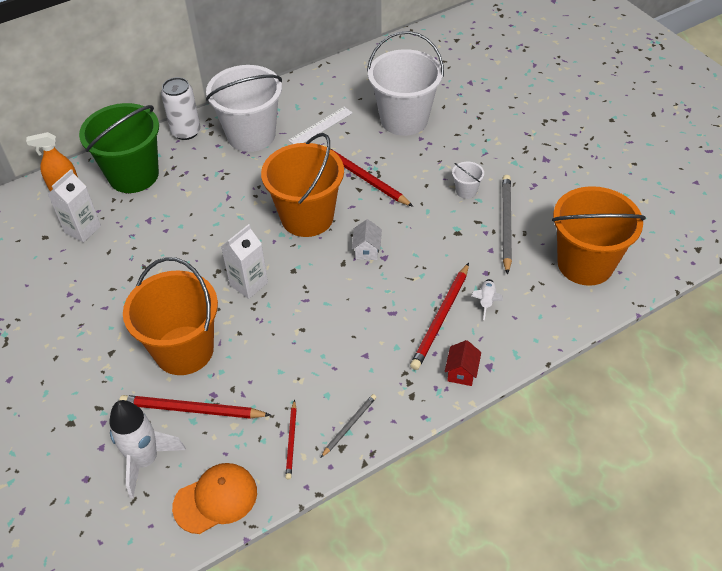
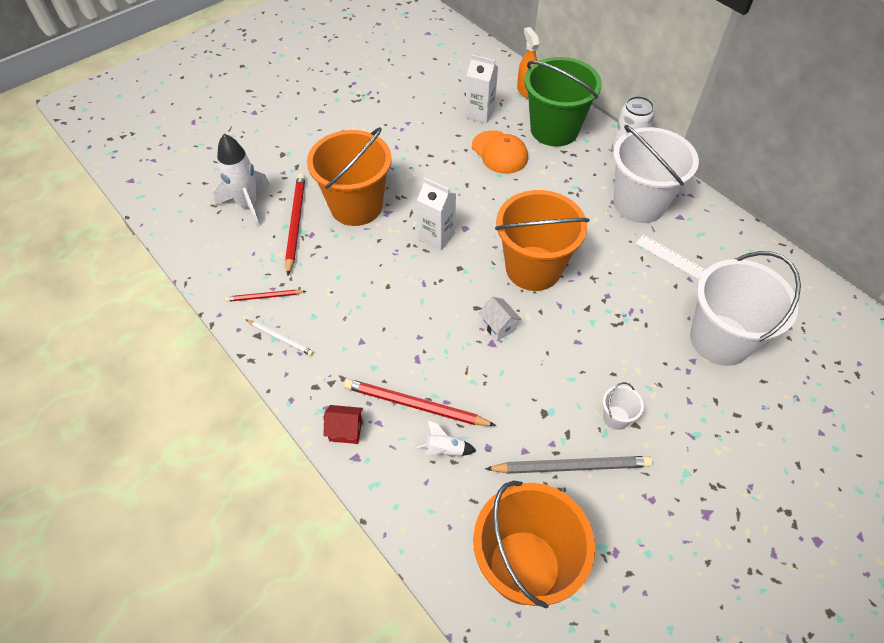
camera: 80 degrees right, 5 degrees up
orange cap [172,463,257,534] -> orange cap moved to [472,130,528,174]
grey pencil [321,394,376,457] -> white pencil [245,319,314,356]
red pencil [322,145,413,207] -> none
white house [352,219,382,260] -> white house turned 60 degrees clockwise [479,297,522,341]

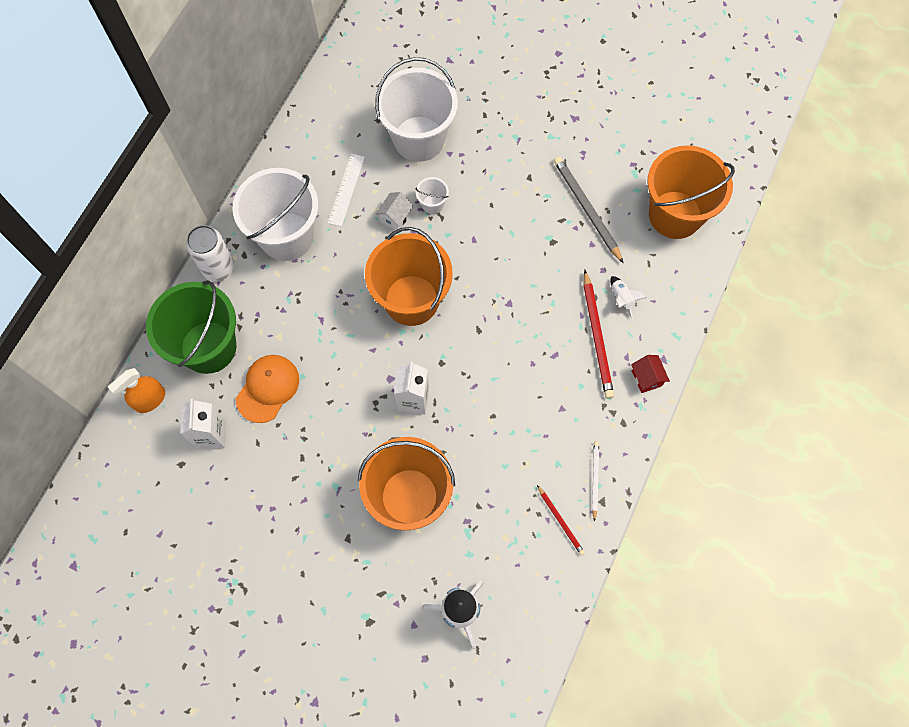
camera: 115 degrees left, 15 degrees up
red pencil [285,173,305,276] -> none
white house [479,297,522,341] -> white house moved to [376,192,414,230]
white bucket [603,382,644,430] -> white bucket moved to [415,177,449,214]

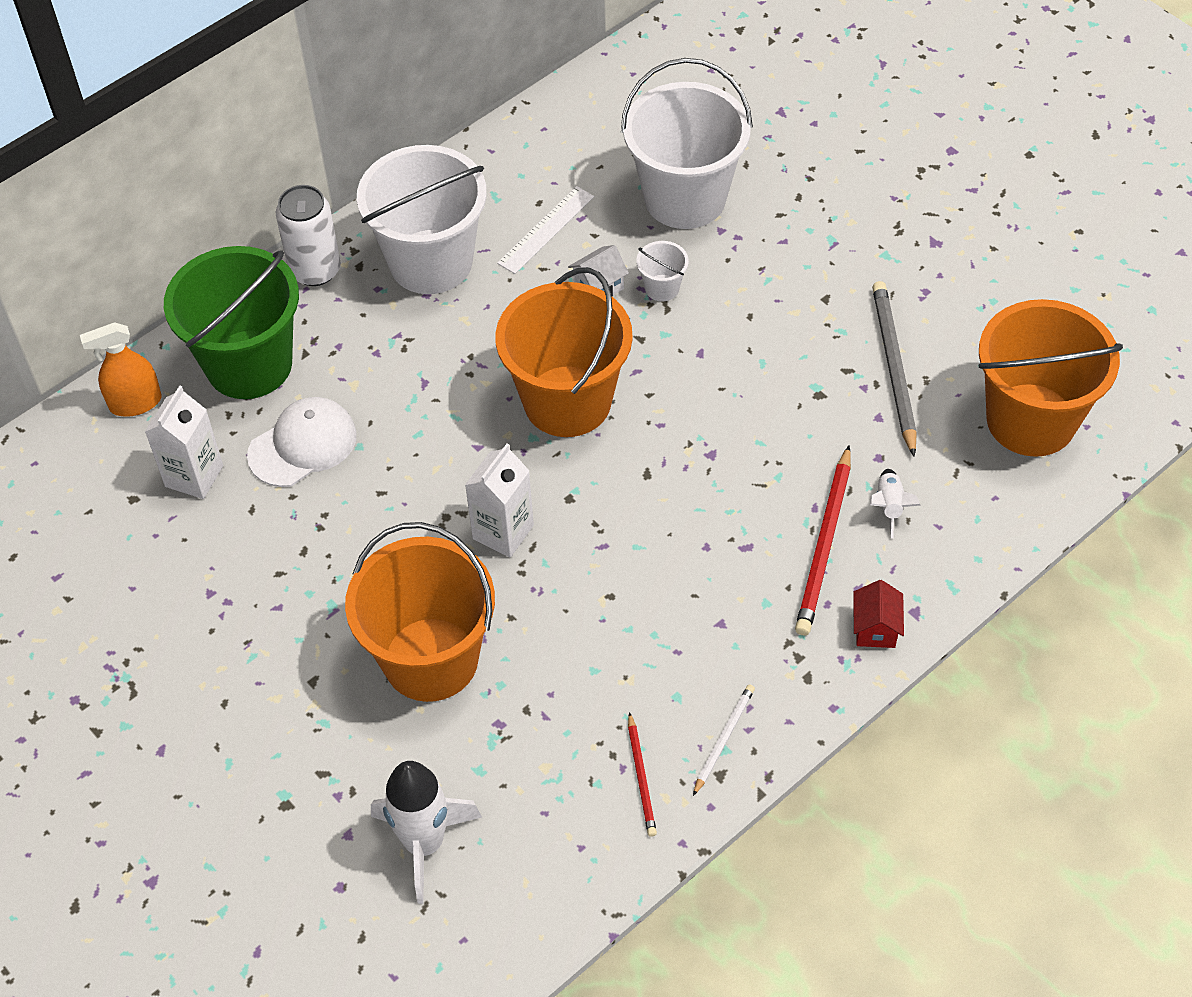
camera: 25 degrees right, 15 degrees down
orange cap [236,355,299,423] -> white cap [247,397,357,487]

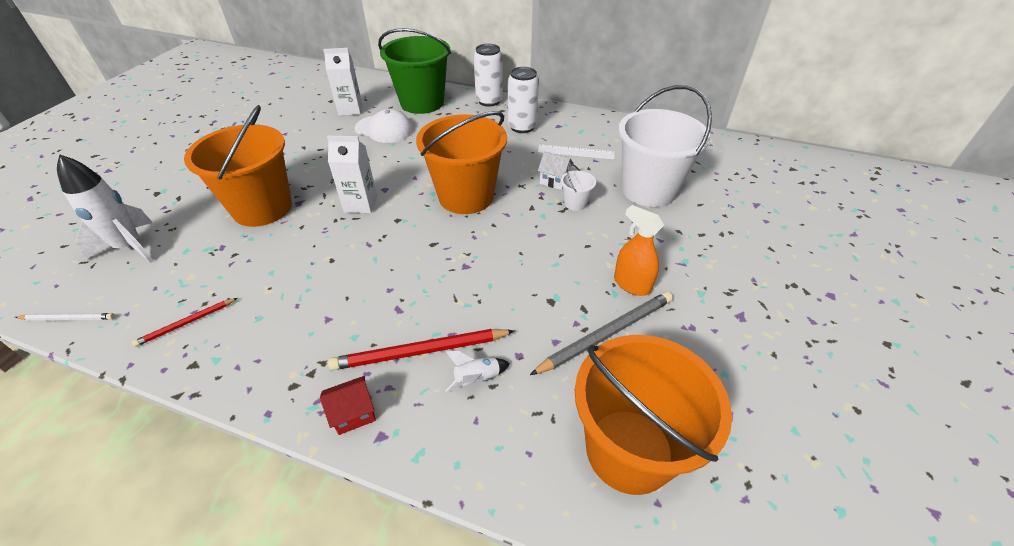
camera: 60 degrees right, 10 degrees down
orange spray bottle [80,322,162,417] -> orange spray bottle moved to [614,205,664,296]
white bucket [357,145,487,294] -> white can [508,67,539,133]
white pencil [693,684,755,796] -> white pencil moved to [15,313,115,320]

